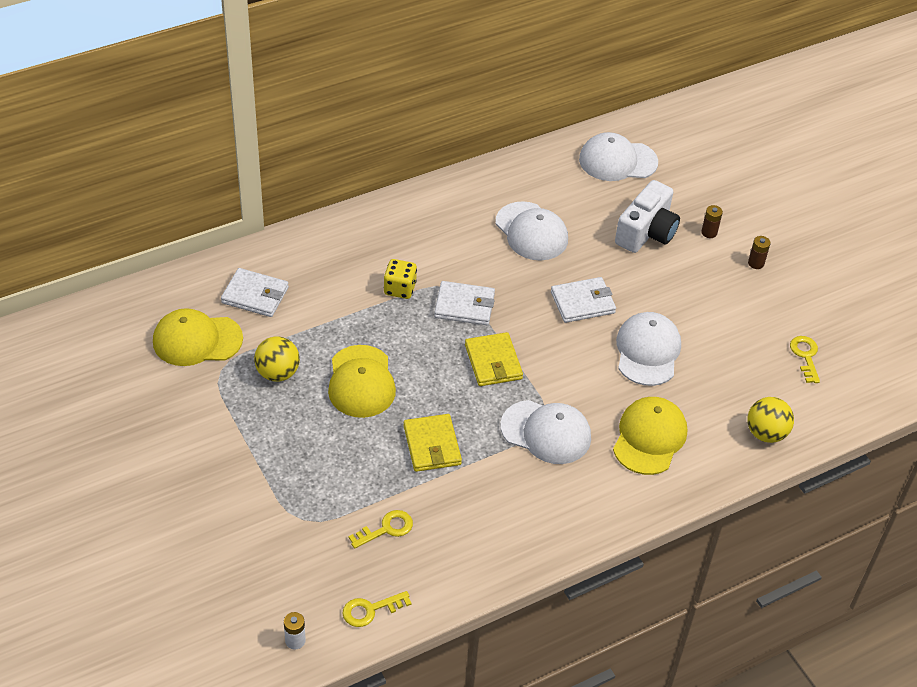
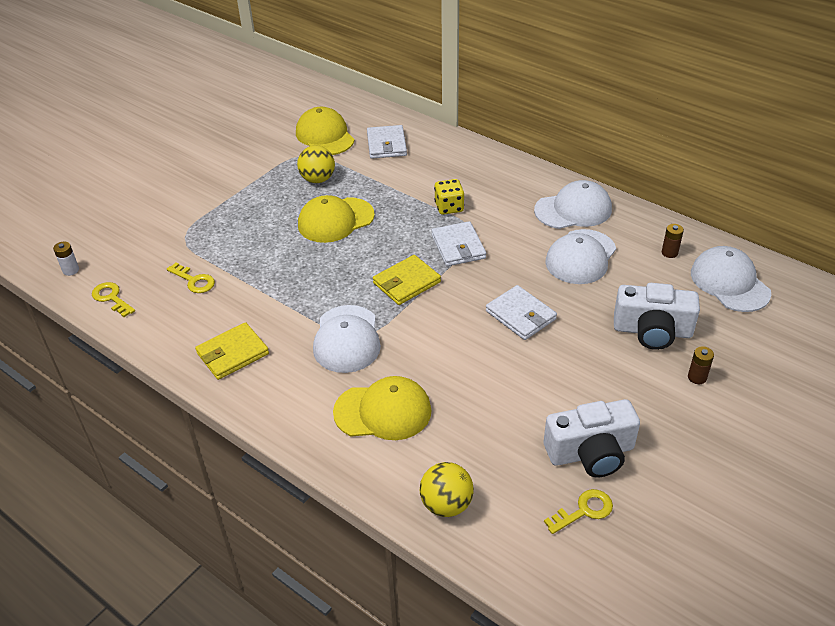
camera: 70 degrees right, 5 degrees down
yellow wallet [403,414,462,472] -> yellow wallet moved to [195,322,269,380]
white cap [616,312,681,386] -> white cap moved to [534,180,612,229]
brown battery [748,236,771,269] -> brown battery moved to [662,224,684,258]
none -> white camera [544,399,640,478]

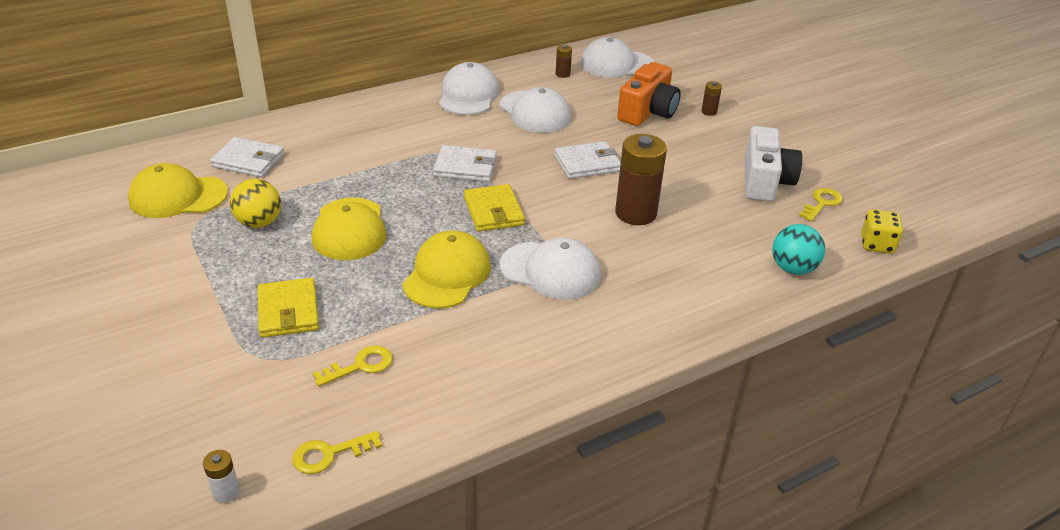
camera: 70 degrees left, 5 degrees down
yellow wallet [195,322,269,380] -> yellow wallet moved to [258,278,319,338]
yellow cap [333,376,432,440] -> yellow cap moved to [402,231,491,308]
yellow ball [420,462,474,517] -> turquoise ball [772,224,825,275]
yellow dice [434,179,464,215] -> yellow dice moved to [861,209,903,254]
yellow key [544,489,613,534] -> yellow key turned 45 degrees clockwise [799,188,843,221]
white camera [614,283,700,350] -> orange camera [617,62,681,126]
none -> brown battery [615,134,667,225]

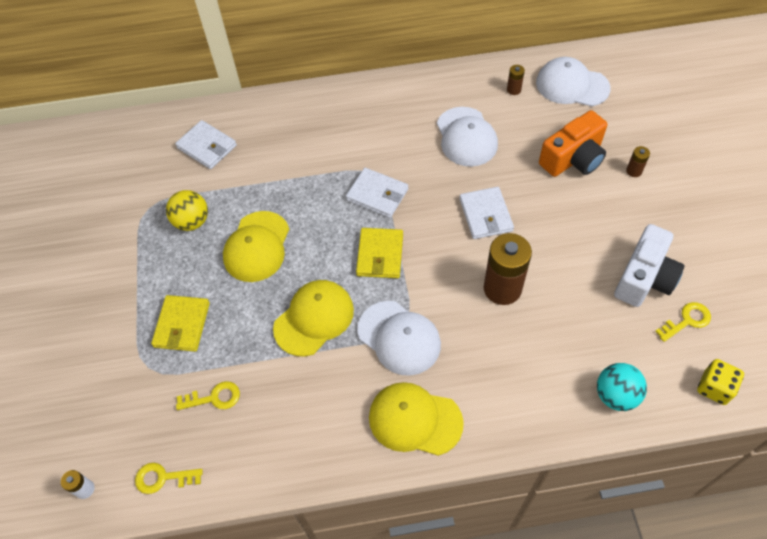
camera: 25 degrees right, 20 degrees up
yellow cap [128,163,228,218] -> yellow cap moved to [369,382,464,456]
white cap [439,62,499,115] -> none
white wallet [554,141,621,179] -> white wallet turned 75 degrees clockwise [459,187,514,239]

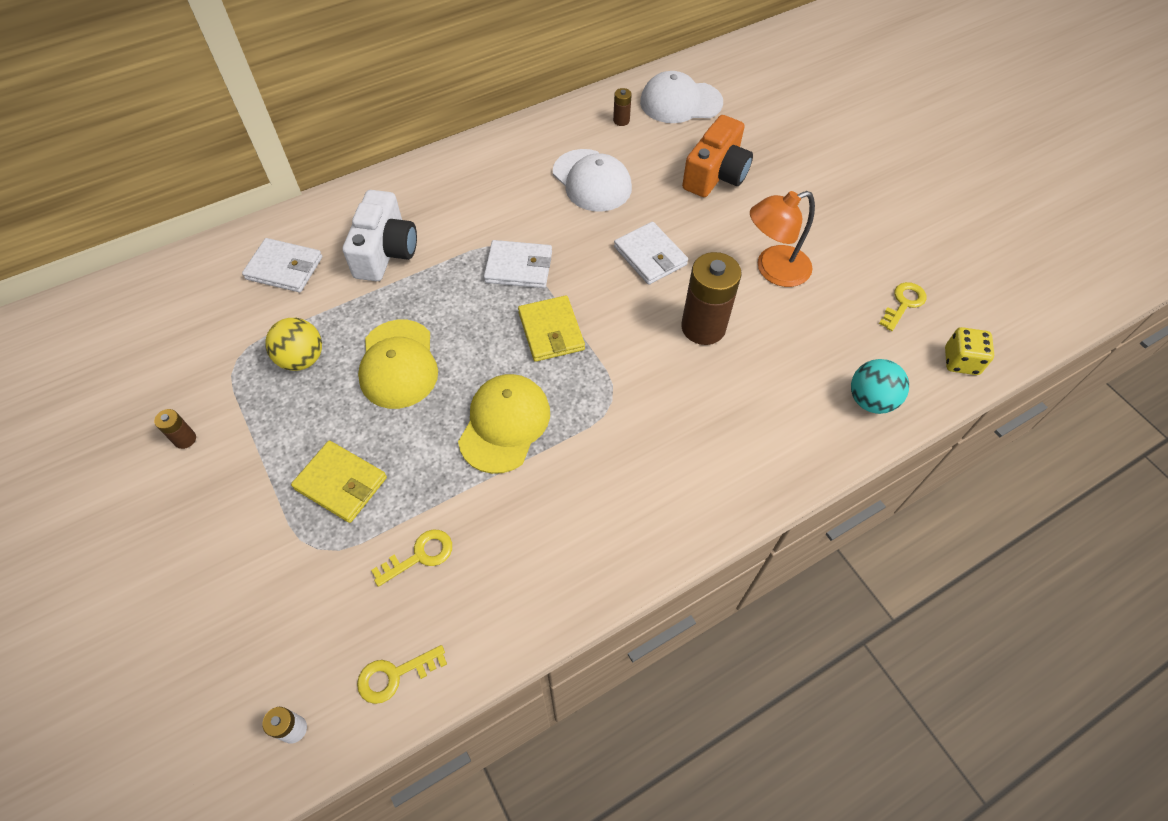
camera: 25 degrees left, 0 degrees up
yellow wallet [151,295,210,352] -> yellow wallet turned 45 degrees counterclockwise [291,440,387,523]
white cap [357,301,441,376] -> none
yellow cap [369,382,464,456] -> none
white camera [614,224,685,307] -> white camera moved to [343,190,417,281]
brown battery [626,146,650,177] -> brown battery moved to [154,409,196,449]
none -> orange lamp [750,191,815,287]

